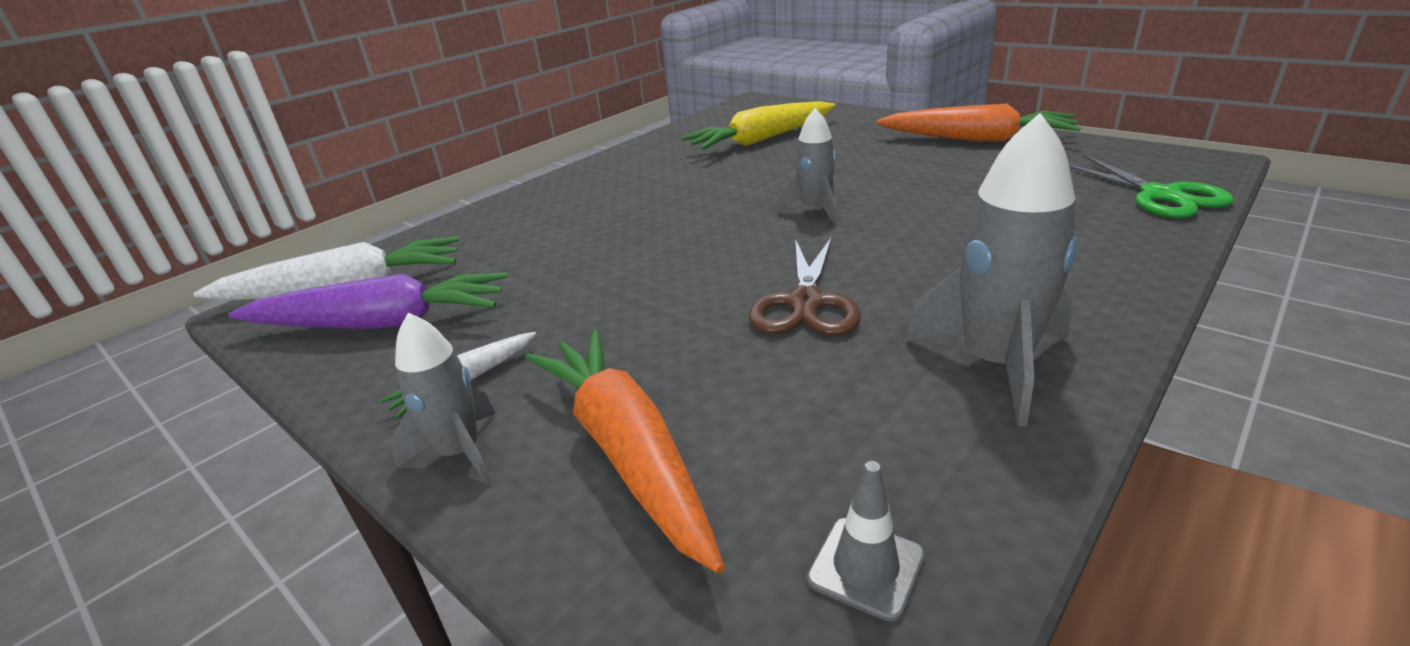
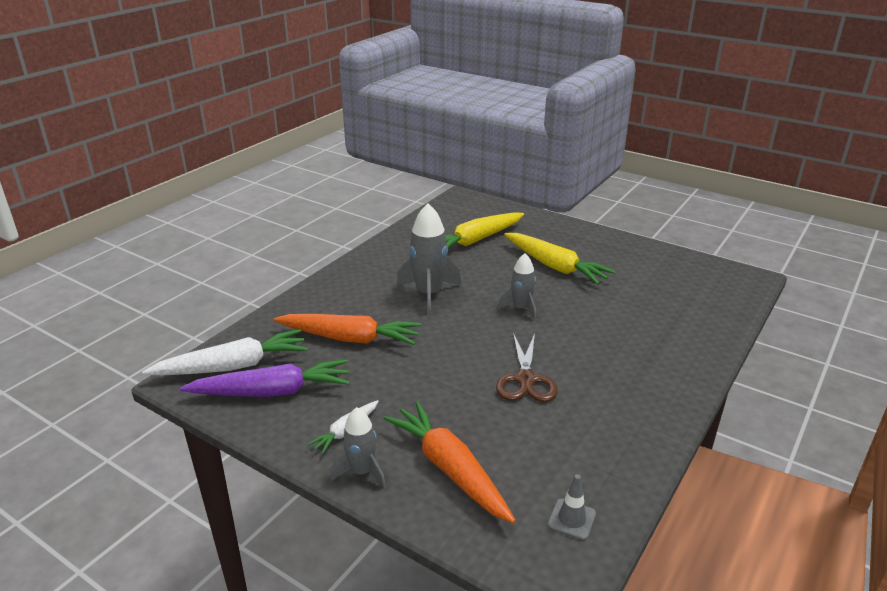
camera: 10 degrees left, 0 degrees up
orange carrot [876,104,1081,142] -> orange carrot moved to [274,314,421,345]
grey rocket [905,113,1078,426] -> grey rocket moved to [397,203,461,315]
green scissors [1069,155,1234,218] -> none
none -> yellow carrot [504,233,616,285]

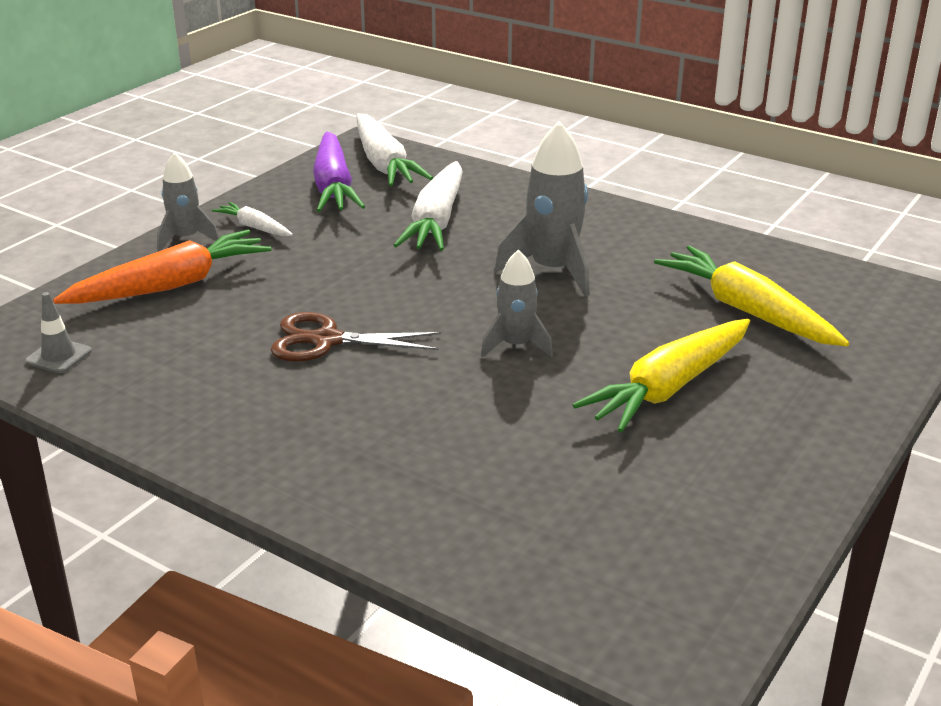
camera: 90 degrees right, 0 degrees up
orange carrot [274,314,421,345] -> white carrot [394,161,463,251]

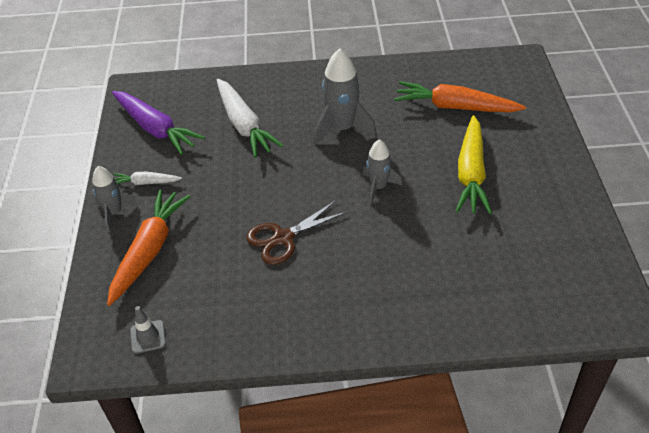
camera: 35 degrees left, 15 degrees up
white carrot [356,114,433,186] -> none
yellow carrot [654,246,849,346] -> orange carrot [394,81,526,112]

